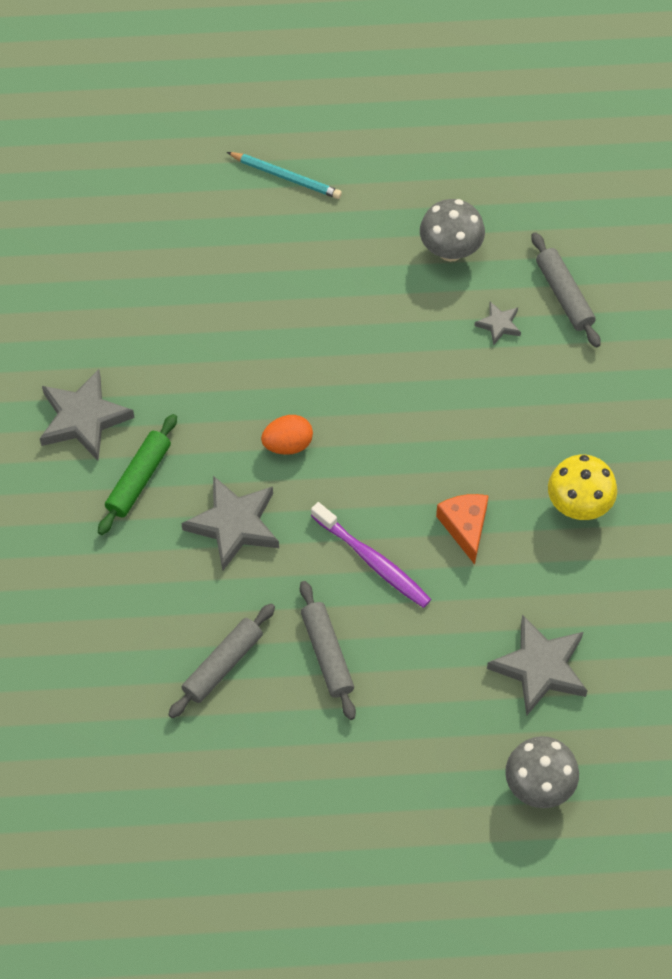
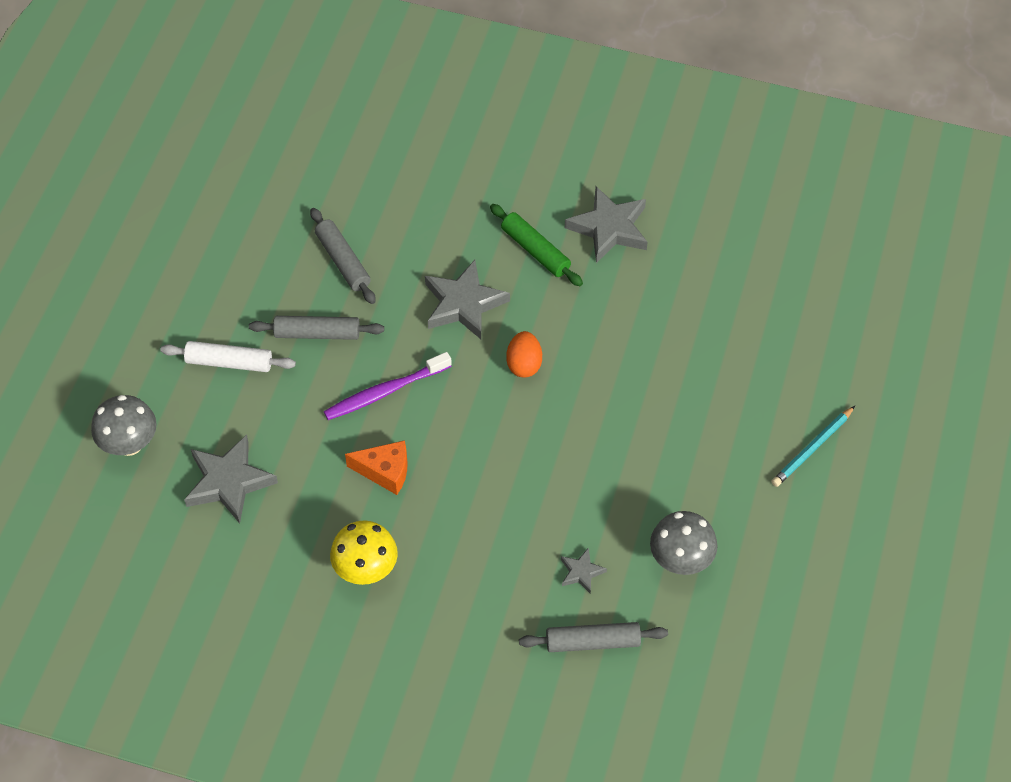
camera: 110 degrees right, 5 degrees down
none -> white rolling pin [161,341,296,372]

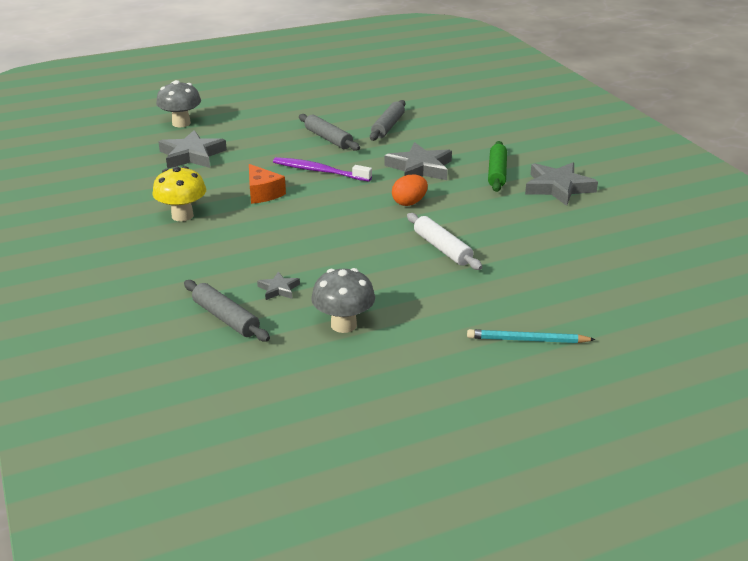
camera: 50 degrees right, 25 degrees down
white rolling pin [161,341,296,372] -> white rolling pin moved to [407,213,482,270]

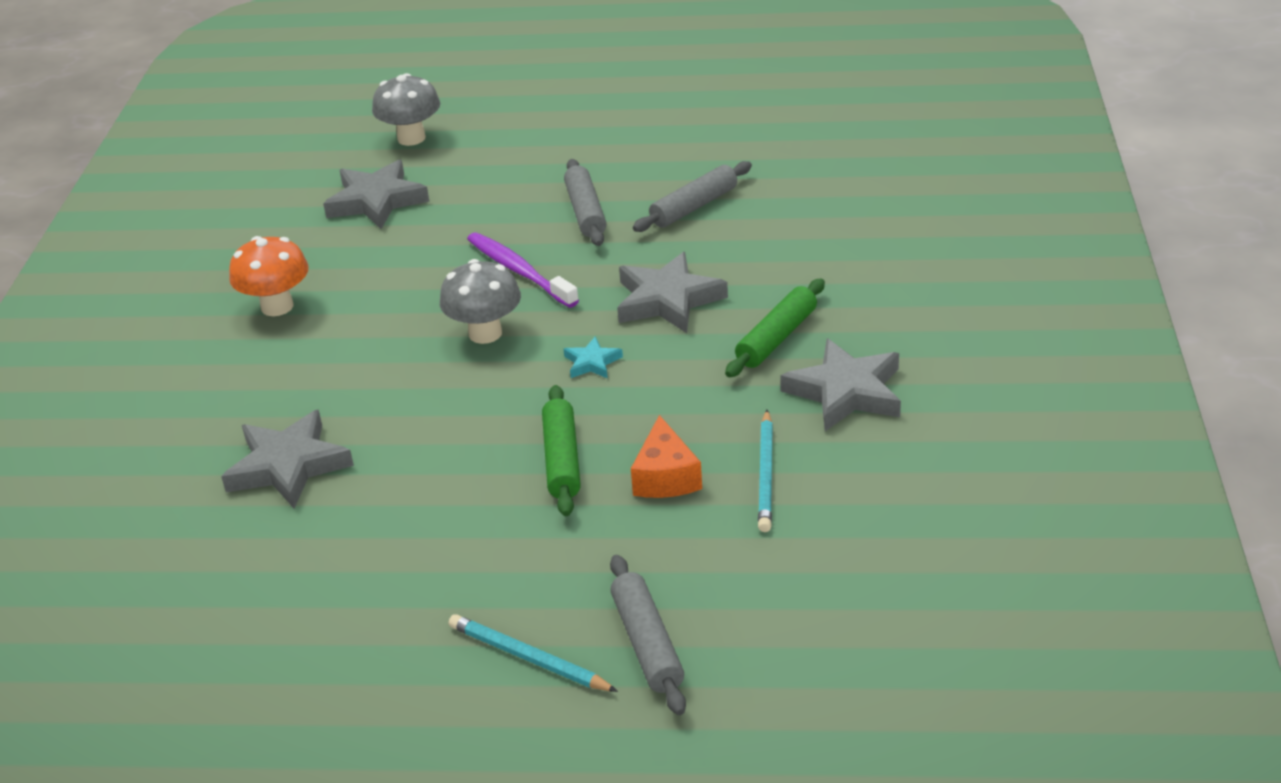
camera: 30 degrees right, 5 degrees up
yellow mushroom [152,166,206,222] -> orange mushroom [229,236,309,316]
grey rolling pin [184,280,270,341] -> grey rolling pin moved to [610,555,686,715]
orange cheese [249,164,286,204] -> orange cheese moved to [631,415,702,498]
grey star [257,272,300,300] -> grey star [221,410,354,508], size x2.01
grey mushroom [311,268,375,333] -> grey mushroom moved to [440,259,521,344]
orange egg [392,175,428,206] -> turquoise star [564,336,623,379]
white rolling pin [407,213,482,270] -> green rolling pin [542,385,581,516]
none -> turquoise pencil [758,410,773,532]

